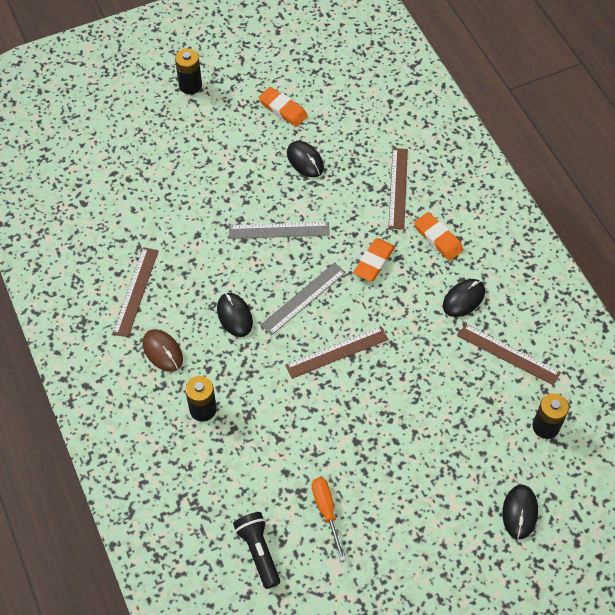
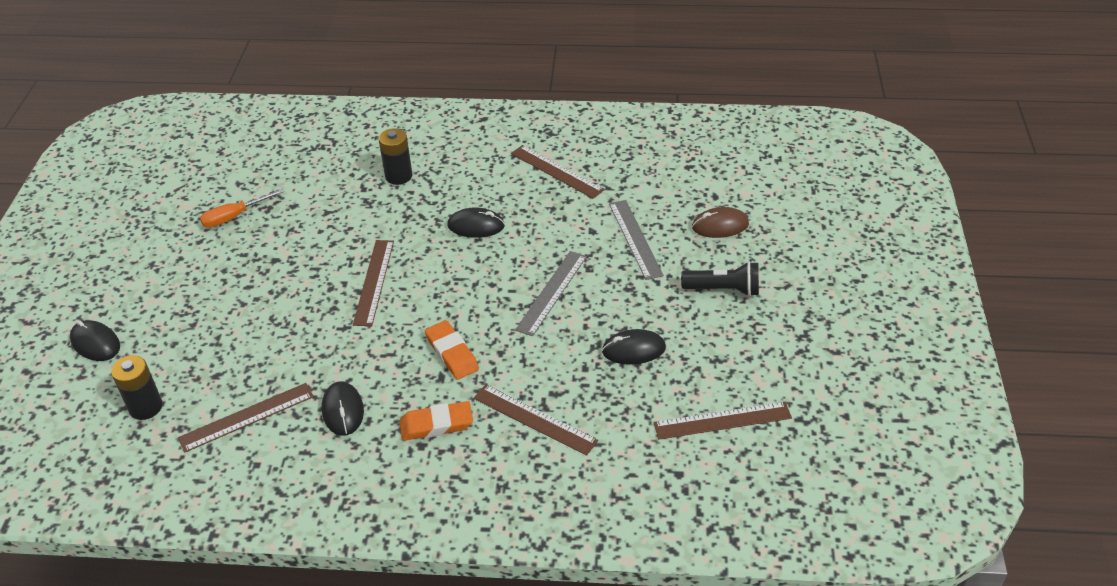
camera: 120 degrees right, 15 degrees down
brown mouse [143,329,183,372] -> brown mouse moved to [692,207,749,238]
black battery [175,49,202,94] -> none
black flashlight [233,512,280,589] -> black flashlight moved to [681,261,759,297]
orange eraser [258,87,308,127] -> none
grey ruler [261,263,346,335] -> grey ruler moved to [609,200,664,280]
orange screwdriver [312,477,346,561] -> orange screwdriver turned 135 degrees clockwise [200,189,284,228]
none -> brown ruler [653,402,792,440]

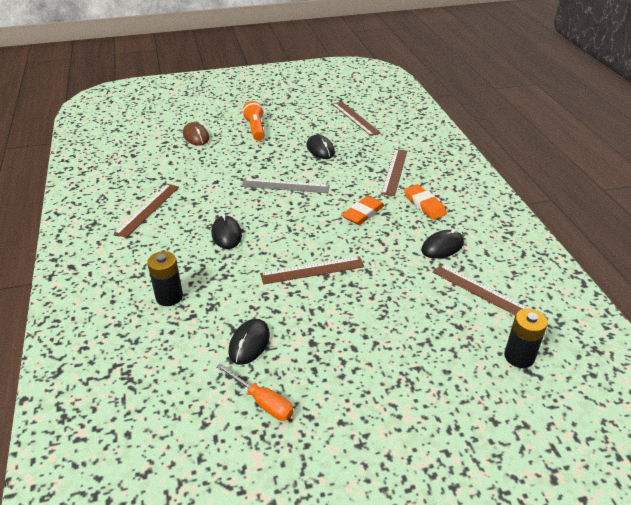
camera: 110 degrees left, 5 degrees down
black mouse [70,320,120,361] -> black mouse moved to [229,319,270,365]
grey ruler [609,200,664,280] -> none
black flashlight [681,261,759,297] -> orange flashlight [242,101,265,141]

